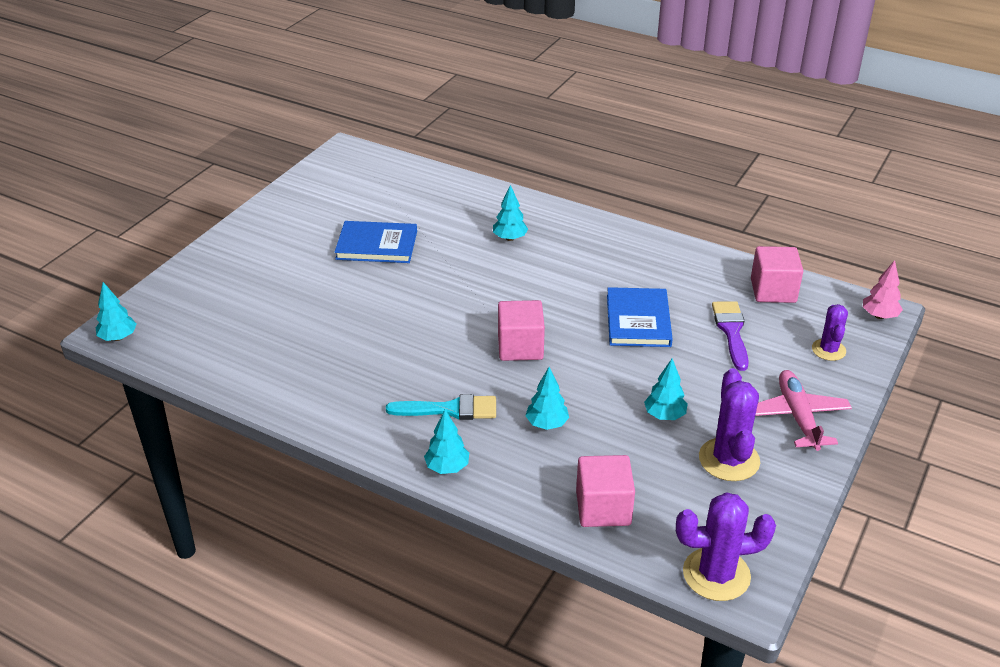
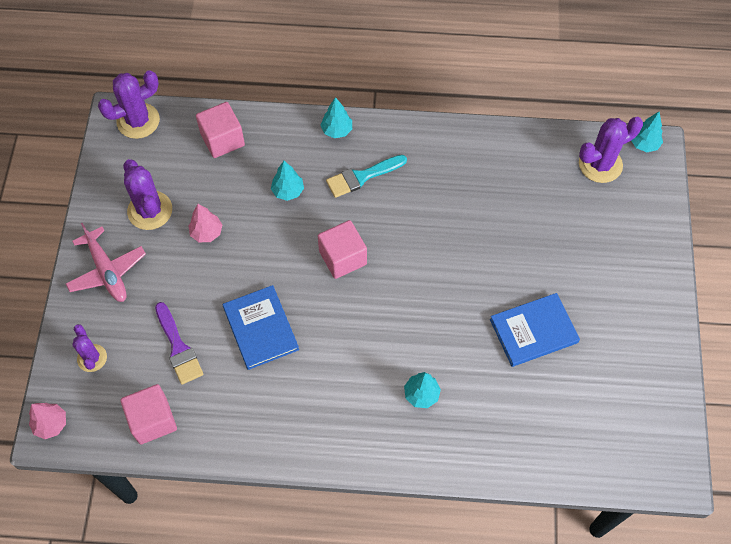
camera: 155 degrees right, 25 degrees up
turquoise tree [644,359,688,420] -> pink tree [188,204,222,242]
none -> purple cactus [579,117,643,183]

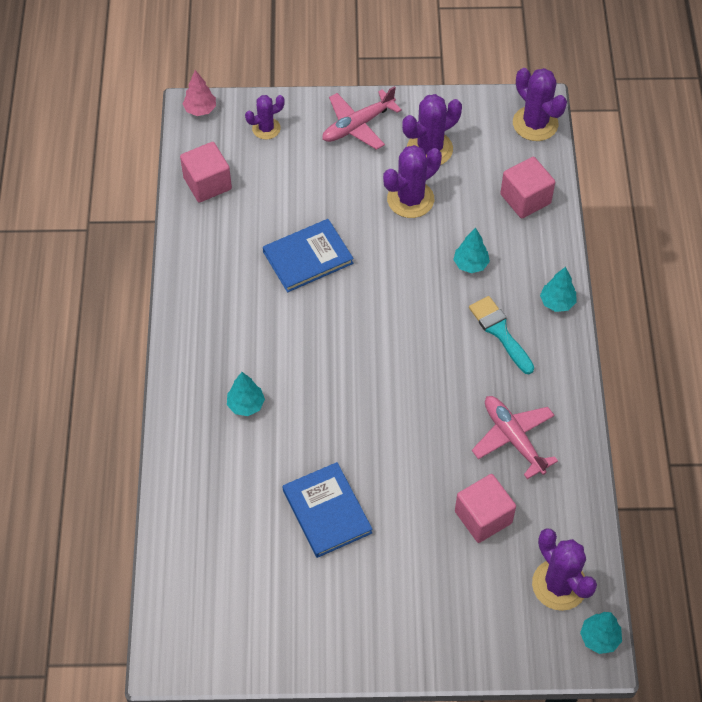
camera: 85 degrees right, 5 degrees down
purple brush [155,302,203,385] -> none
pink tree [188,204,222,242] -> purple cactus [383,145,442,218]
pink cube [318,220,367,279] -> pink cube moved to [455,474,516,543]
none -> pink plane [472,396,558,479]

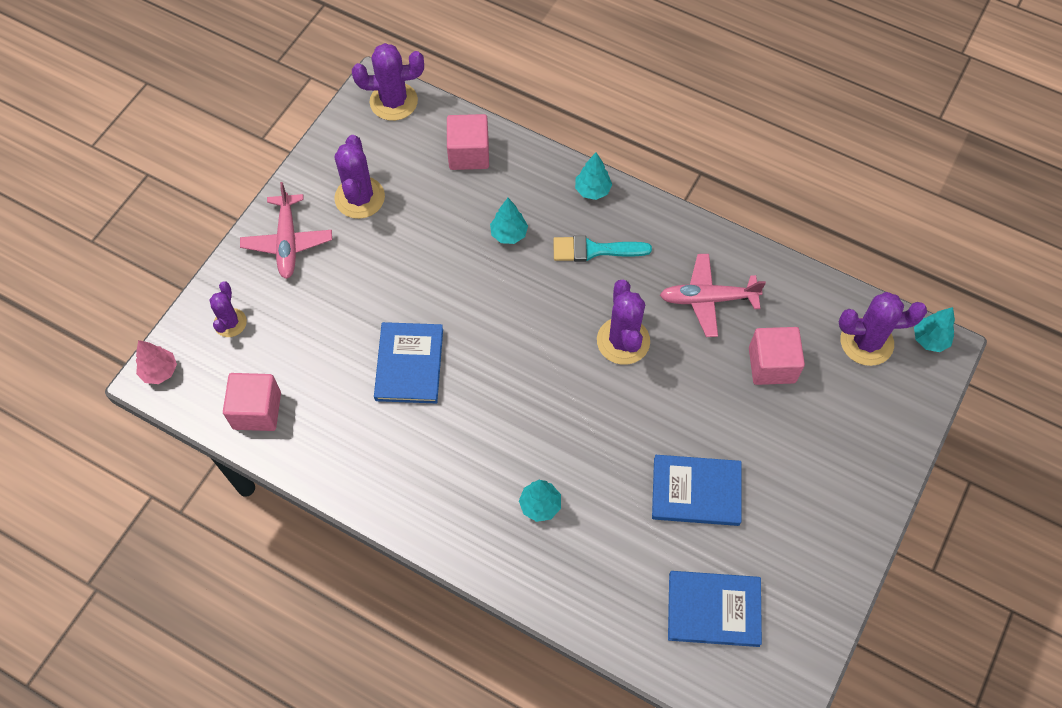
camera: 60 degrees left, 5 degrees up
purple cactus [383,145,442,218] -> purple cactus moved to [597,279,650,365]
none -> blue book [668,571,762,647]

